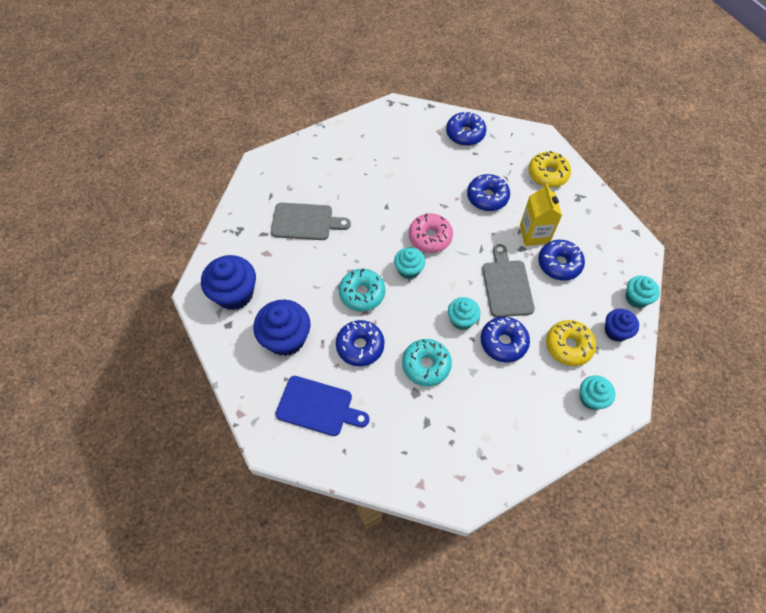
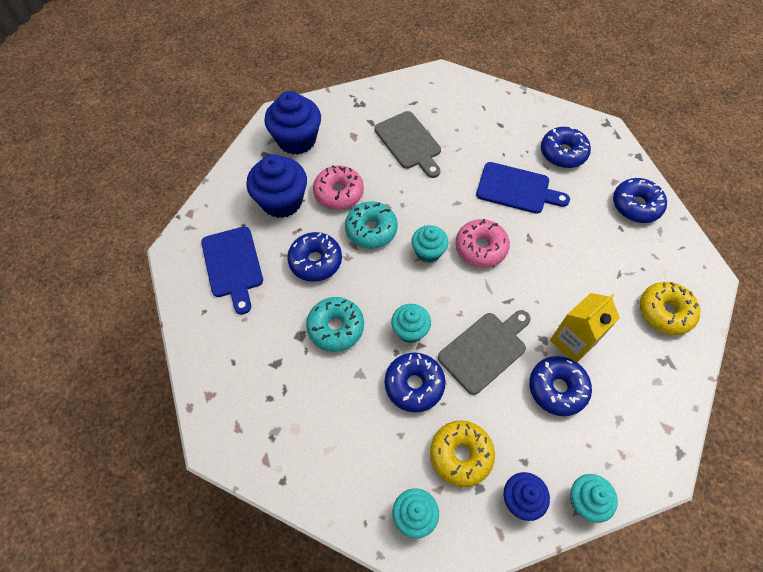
camera: 55 degrees right, 0 degrees up
blue donut [467,174,510,211] -> blue donut moved to [541,127,591,168]
none -> pink donut [313,165,364,210]
none -> blue cutting board [476,162,570,214]

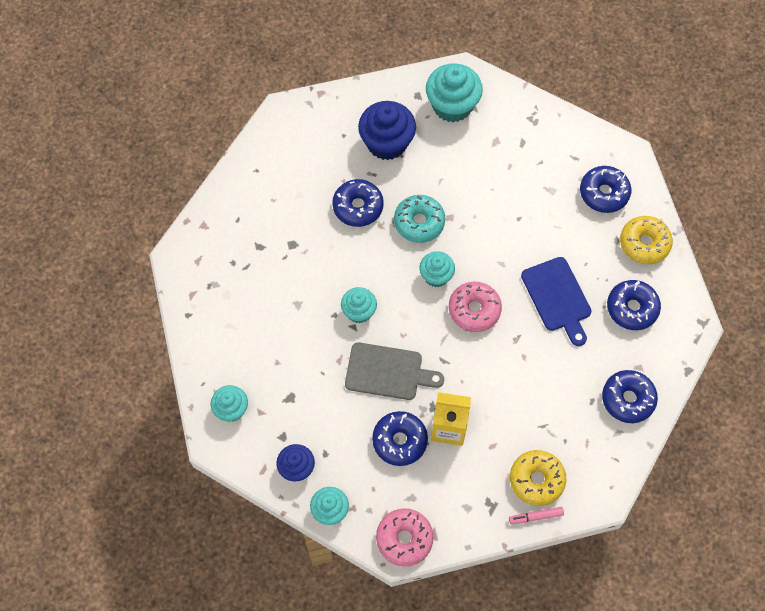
camera: 50 degrees right, 5 degrees up
blue cutting board [201,226,263,315] -> none
blue cupcake [264,91,321,155] -> turquoise cupcake [426,63,483,122]
turquoise donut [306,297,364,352] -> none
pink donut [313,165,364,210] -> pink donut moved to [376,508,434,567]
grey cutting board [374,111,441,178] -> none
blue donut [385,353,446,412] -> blue donut moved to [580,166,631,213]
yellow donut [430,420,495,487] -> yellow donut moved to [620,216,673,264]
none -> pink marker [509,507,564,524]

